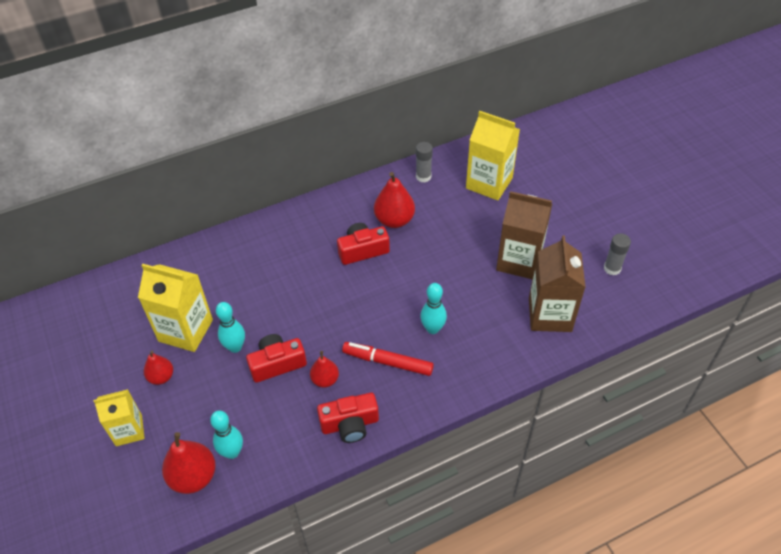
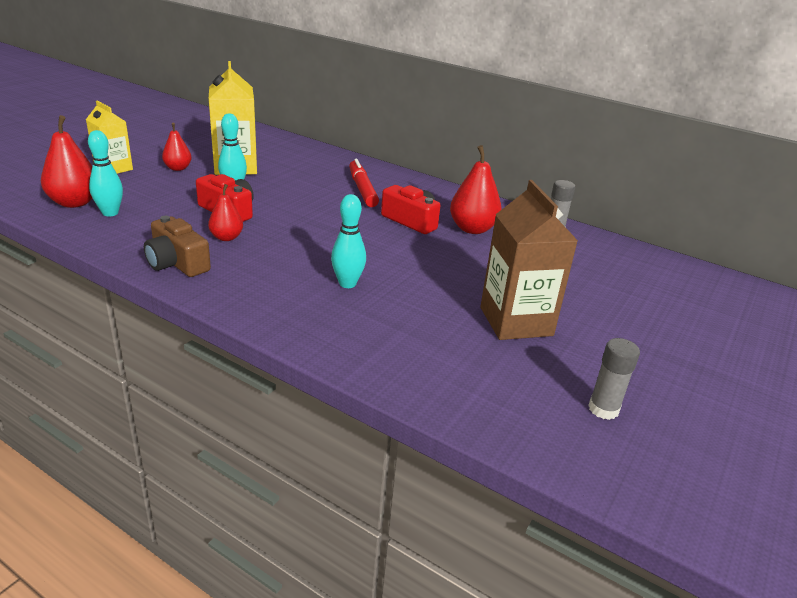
camera: 55 degrees right, 20 degrees down
red camera [317,393,379,443] -> brown camera [144,216,211,277]
red marker [342,342,434,376] -> red marker moved to [349,159,379,207]
yellow carton [466,111,520,201] -> none
brown carton [529,235,586,332] -> none

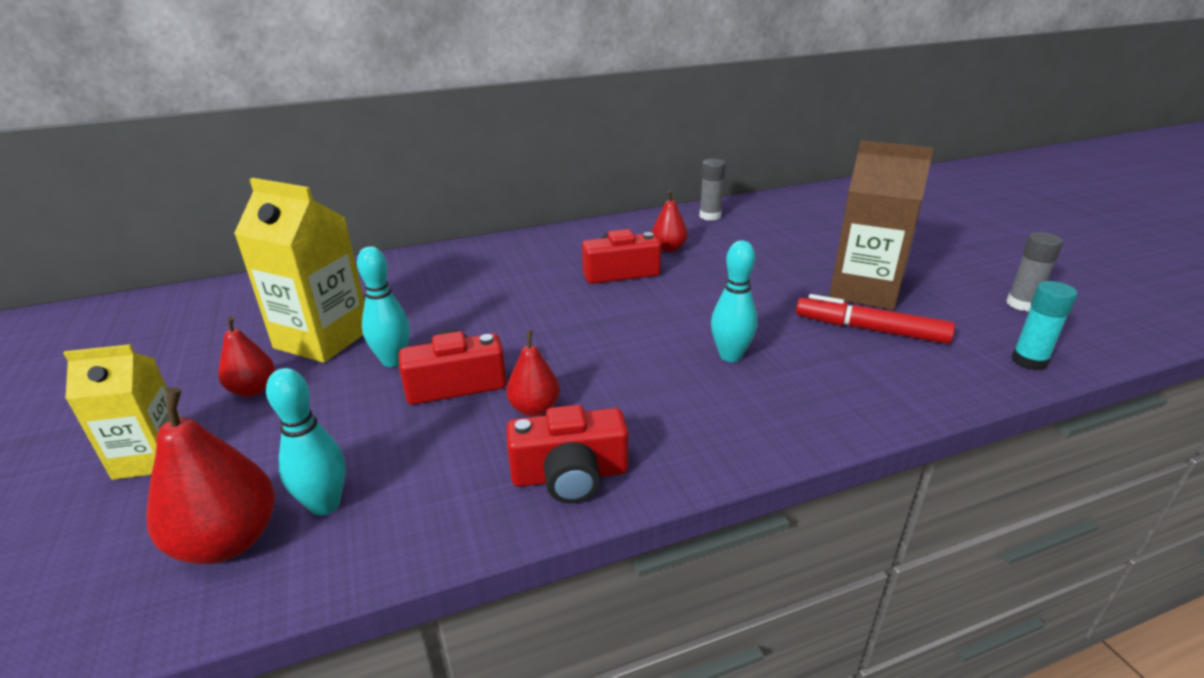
camera: 50 degrees left, 0 degrees up
brown camera [144,216,211,277] -> red camera [506,405,628,504]
red marker [349,159,379,207] -> red marker moved to [796,294,955,344]
red pear [450,145,502,234] -> red pear [652,190,688,252], size x0.61
none -> turquoise glue stick [1011,281,1078,371]

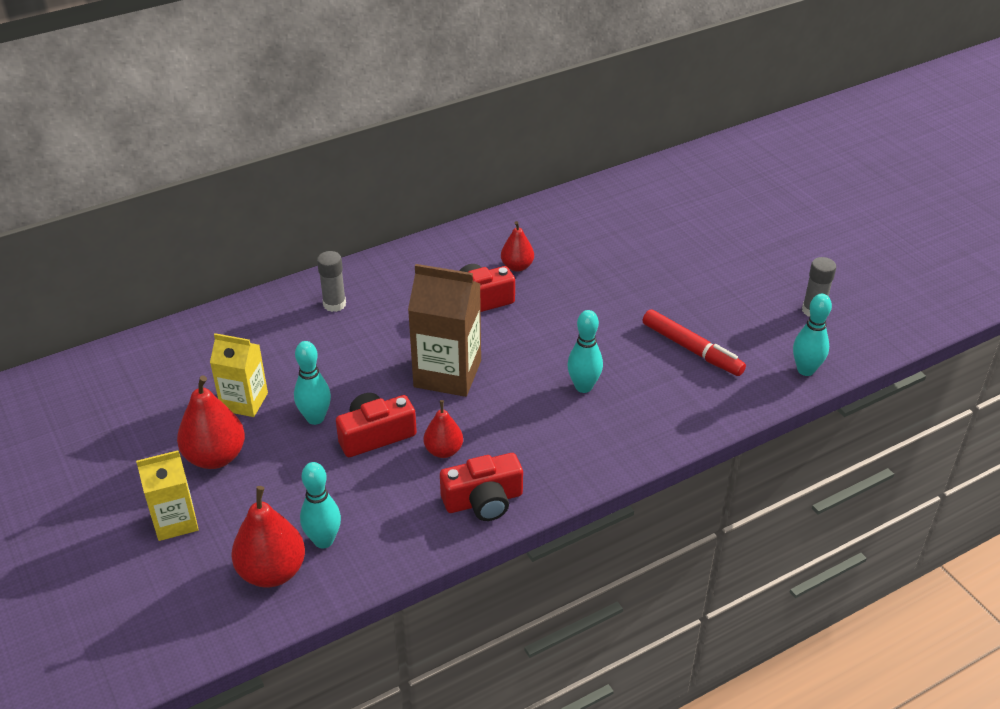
camera: 10 degrees left, 10 degrees up
red pear [218,316,275,397] -> red pear [177,375,245,469], size x1.64
yellow carton [234,178,365,363] -> yellow carton [210,333,268,417], size x0.64
grey glue stick [699,159,726,221] -> grey glue stick moved to [317,251,346,312]
red marker [796,294,955,344] -> red marker turned 150 degrees counterclockwise [643,309,746,376]
brown carton [829,140,934,310] -> brown carton moved to [408,264,481,397]
turquoise glue stick [1011,281,1078,371] -> turquoise bowling pin [793,294,832,376]

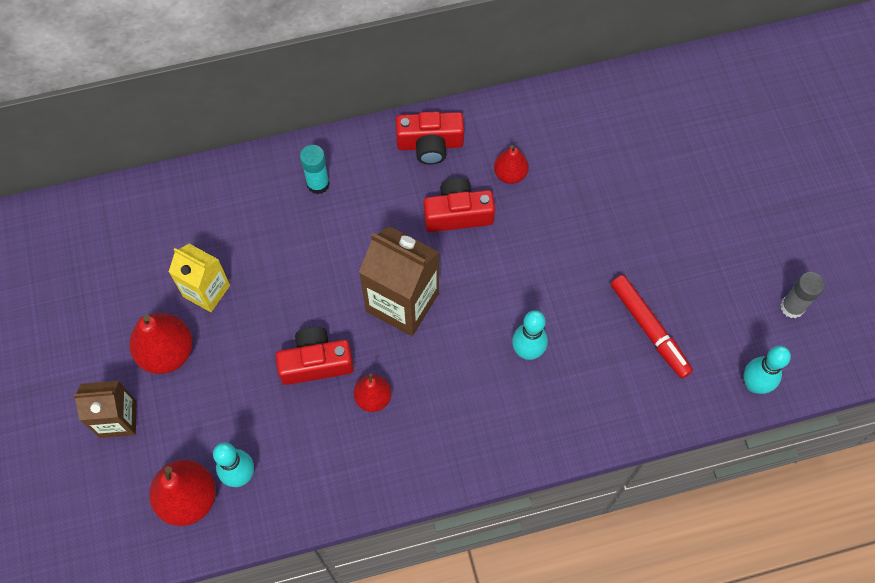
camera: 15 degrees right, 25 degrees up
yellow carton [136,450,199,541] -> brown carton [73,381,137,438]
turquoise bowling pin [294,341,331,425] -> none
grey glue stick [317,251,346,312] -> turquoise glue stick [300,145,330,194]
red camera [440,453,523,521] -> red camera moved to [396,111,464,165]

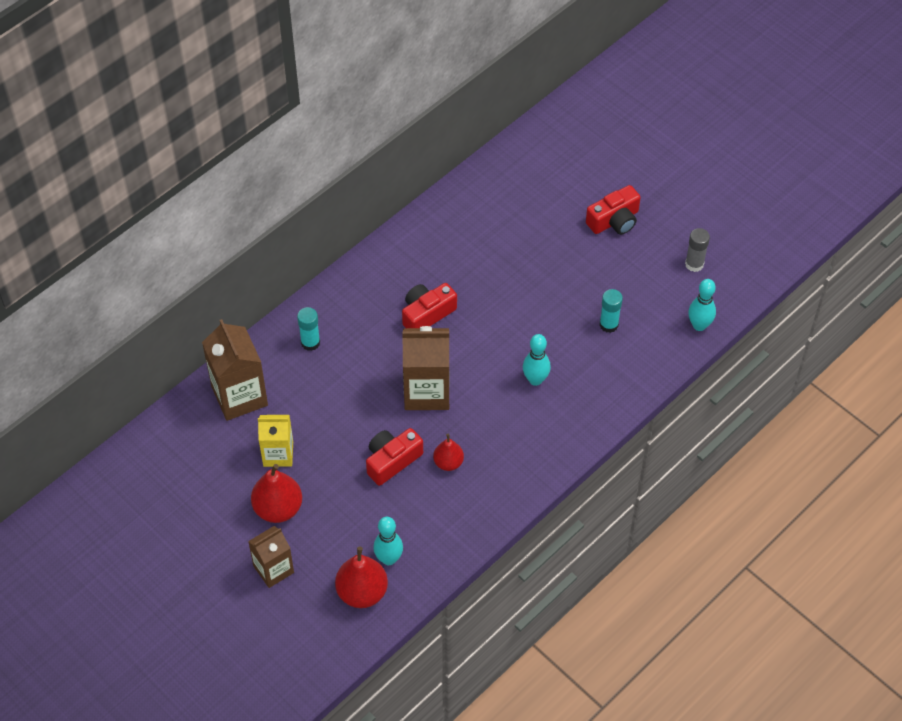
camera: 30 degrees left, 10 degrees down
red camera [396,111,464,165] -> red camera moved to [586,185,641,235]
red pear [494,145,529,184] -> none
red marker [611,275,693,379] -> turquoise glue stick [599,289,623,333]
none -> brown carton [202,319,268,421]

